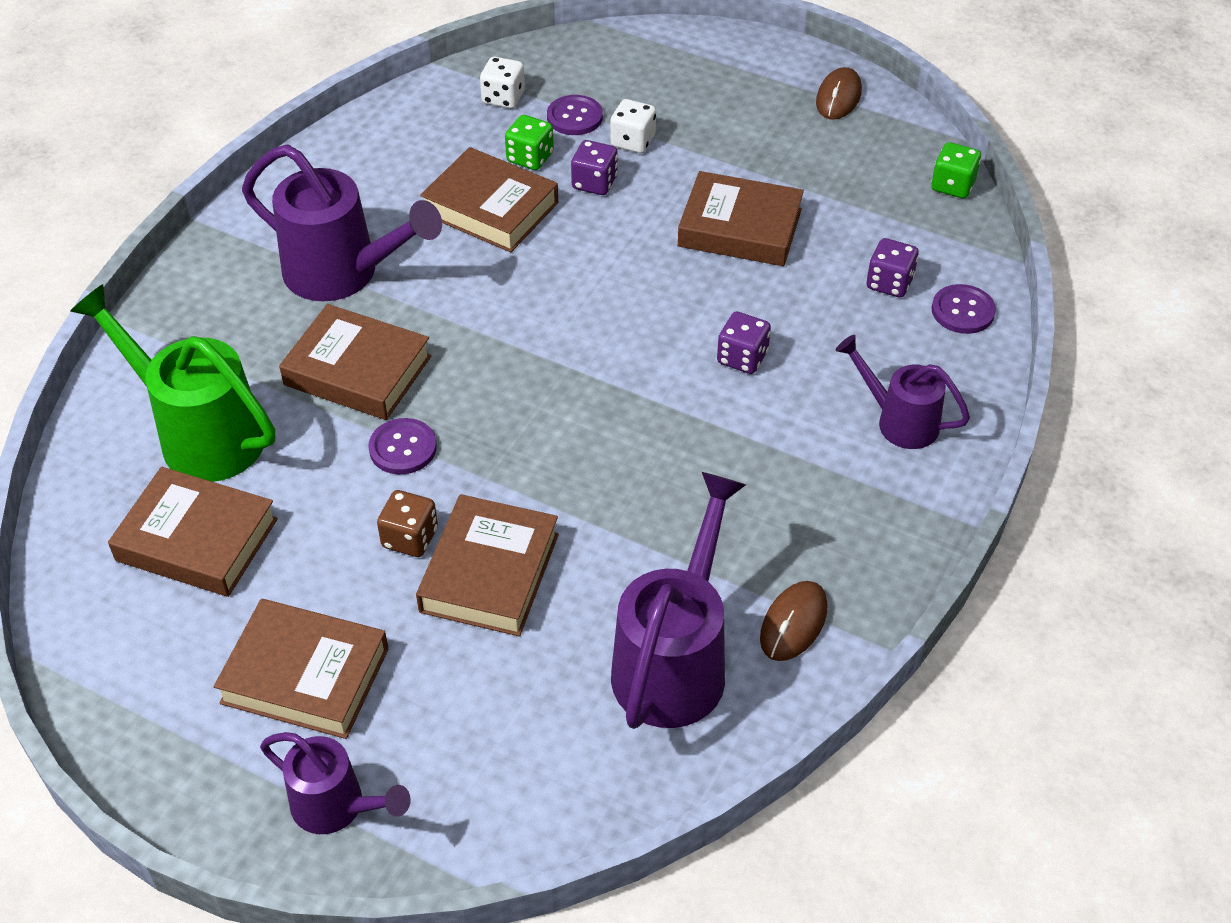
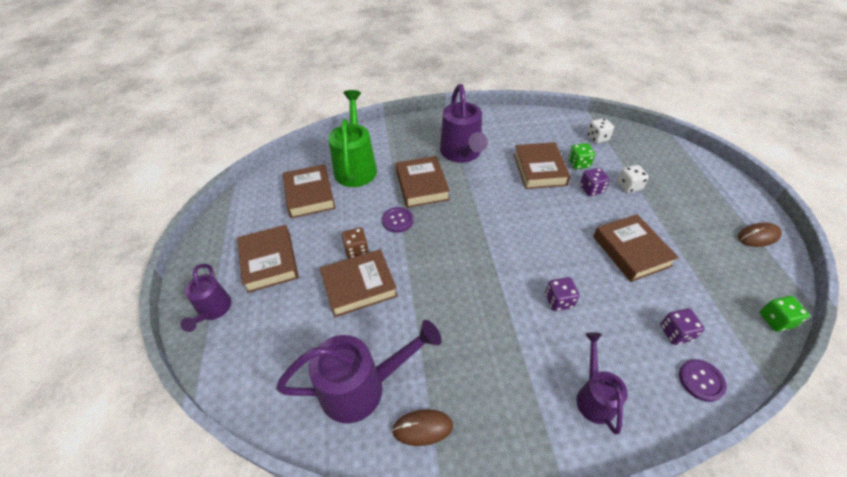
camera: 55 degrees right, 0 degrees up
purple button [547,95,603,135] -> none

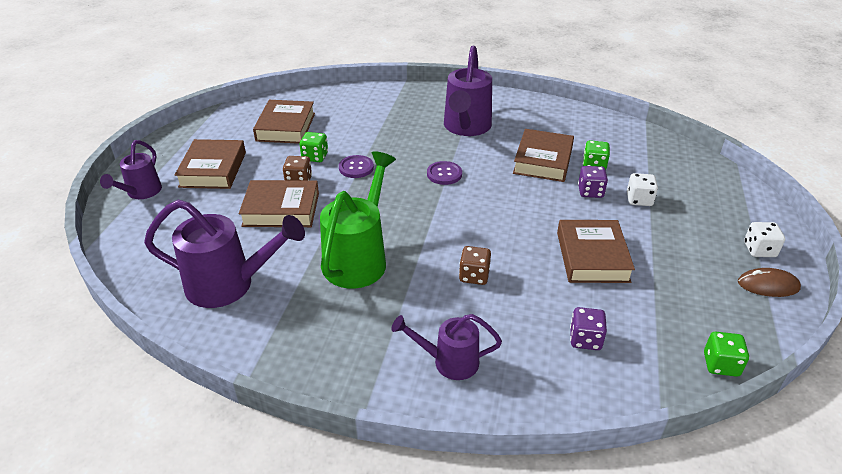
camera: 20 degrees right, 10 degrees down
green watering can [328,90,377,187] -> green watering can moved to [320,151,396,289]
brown mouse [392,409,453,446] -> none
brown book [396,156,450,208] -> none
purple dice [545,277,579,311] -> brown dice [459,246,491,285]
purple watering can [576,332,628,434] -> purple watering can turned 105 degrees counterclockwise [391,314,502,380]
white dice [587,118,614,144] -> white dice moved to [744,222,785,257]
purple button [679,359,727,402] -> purple button moved to [427,161,462,185]
none -> green dice [300,132,328,162]

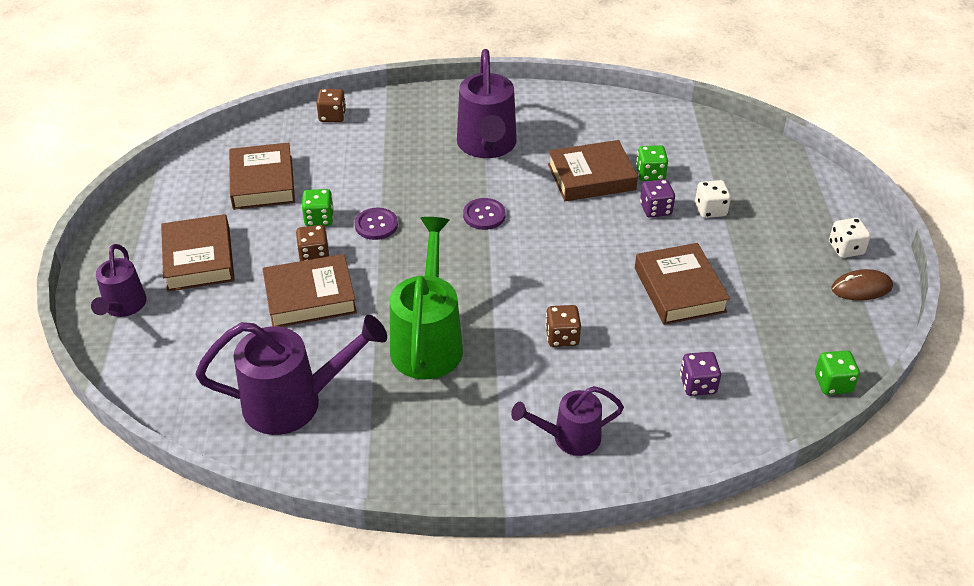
camera: 15 degrees left, 5 degrees up
brown book [513,129,574,182] -> brown book turned 75 degrees clockwise [548,140,638,201]
none -> brown dice [316,89,346,122]

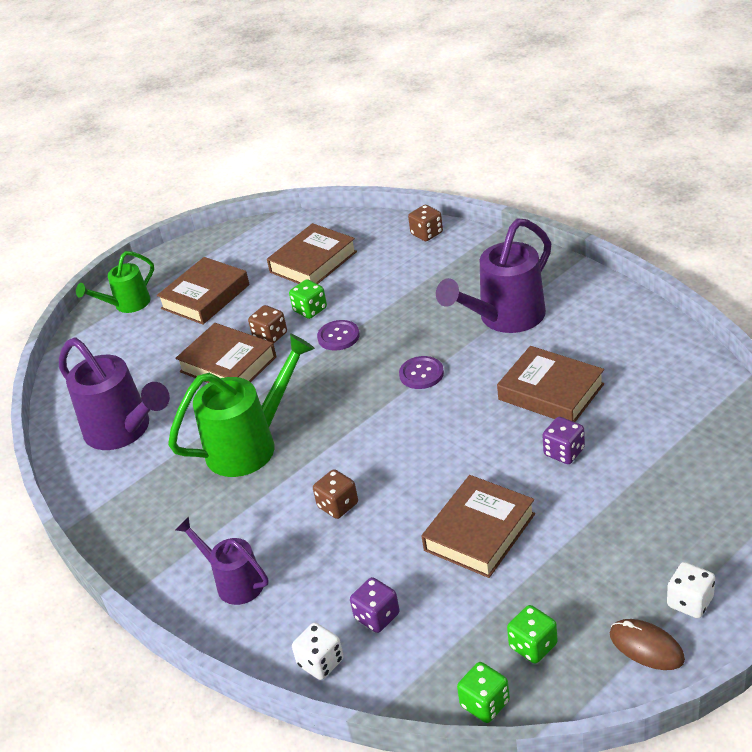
camera: 55 degrees right, 5 degrees down
purple watering can [91,244,147,317] -> green watering can [76,251,154,313]
green dice [636,145,668,181] -> green dice moved to [507,605,558,664]
white dice [695,180,731,218] -> white dice moved to [292,623,344,680]

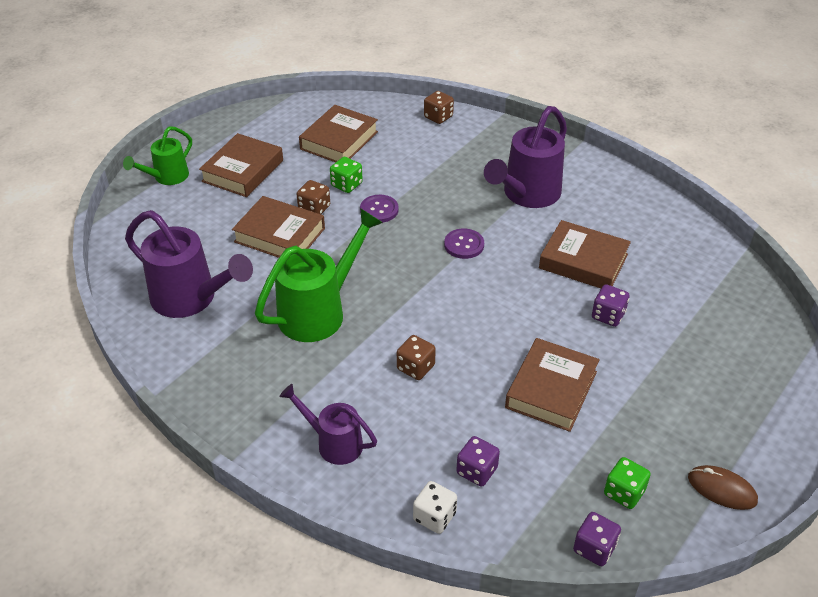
camera: 15 degrees left, 5 degrees up
green dice [457,662,510,723] -> purple dice [573,512,621,566]
white dice [667,562,715,618] -> none

